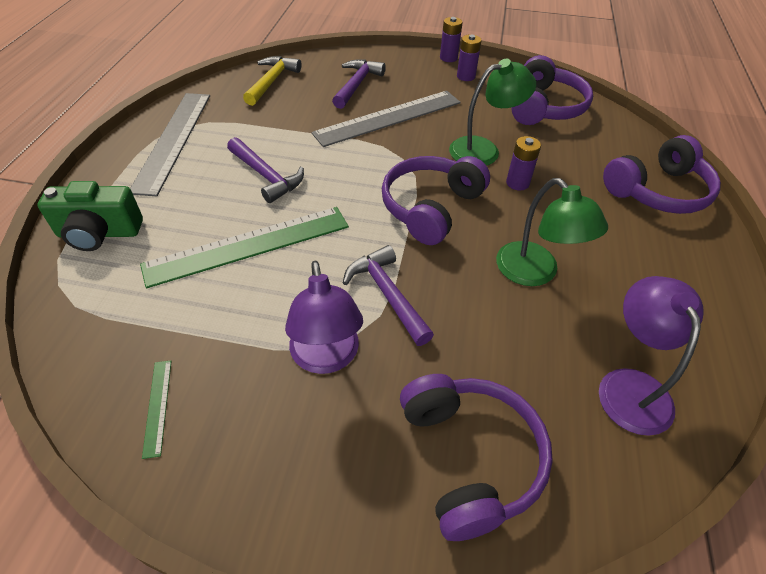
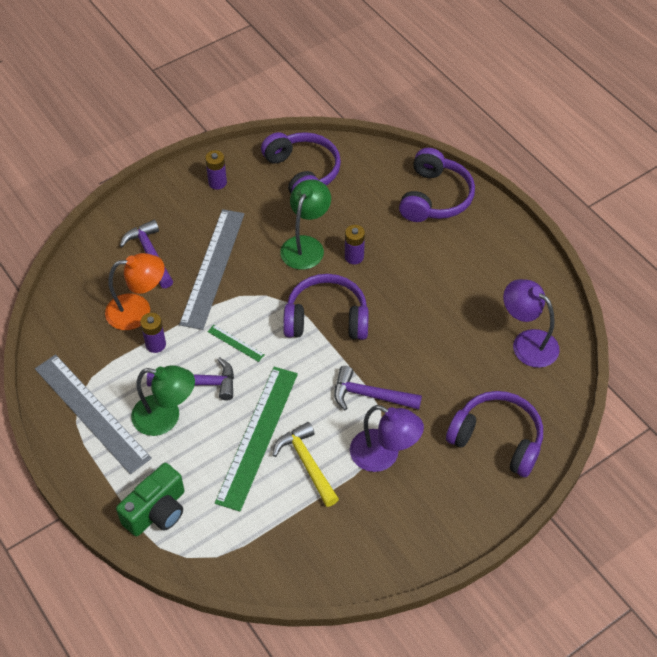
camera: 45 degrees left, 5 degrees up
green ruler [142,360,172,459] -> green ruler moved to [207,325,265,362]
yellow hammer [243,56,302,106] -> yellow hammer moved to [273,422,339,507]
purple headphones [382,156,490,245] -> purple headphones turned 105 degrees clockwise [283,274,369,340]
purple battery [440,17,463,62] -> purple battery moved to [140,313,166,353]
green lamp [496,178,608,286] -> green lamp moved to [131,365,195,436]
none -> orange lamp [105,253,164,330]

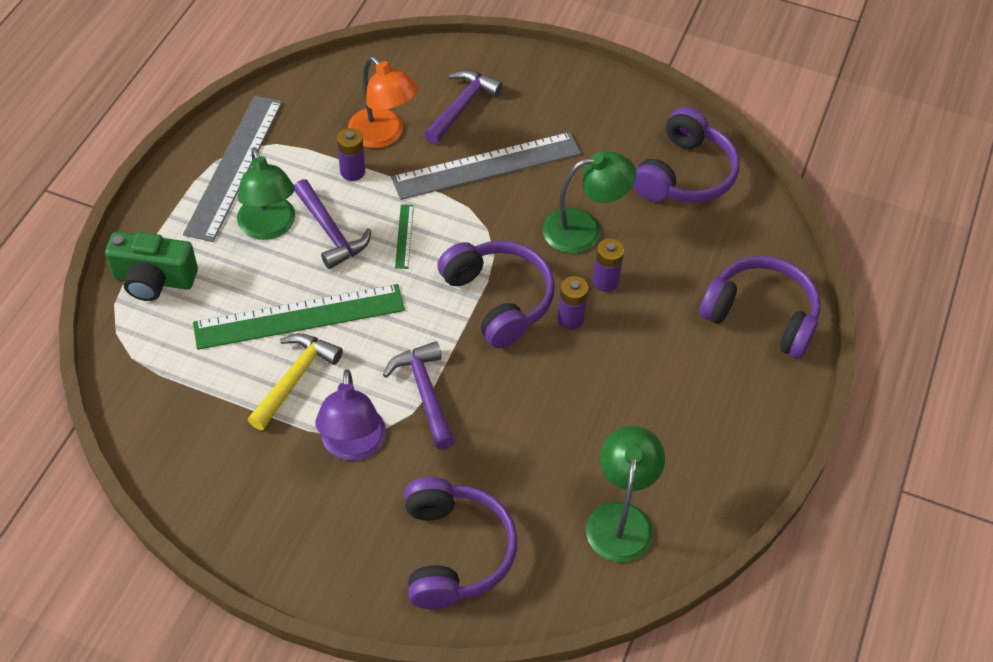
camera: 55 degrees right, 0 degrees up
purple battery [205,150,227,190] -> purple battery moved to [557,276,589,330]
purple headphones [399,148,475,222] -> purple headphones turned 135 degrees counterclockwise [699,256,821,359]
purple lamp [503,279,559,368] -> green lamp [586,426,665,562]

